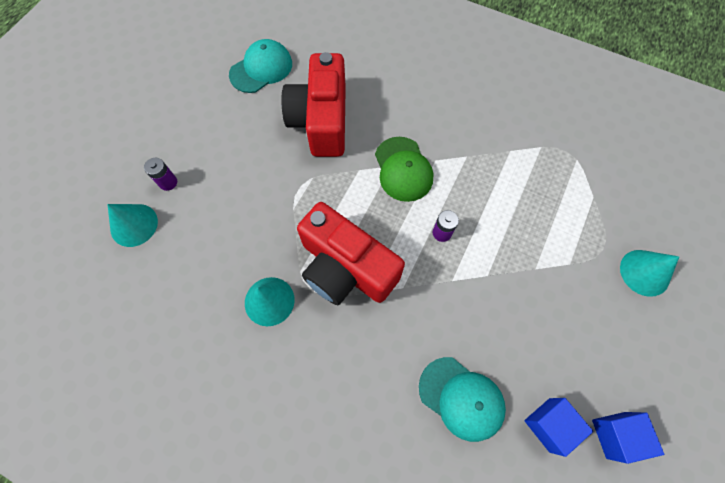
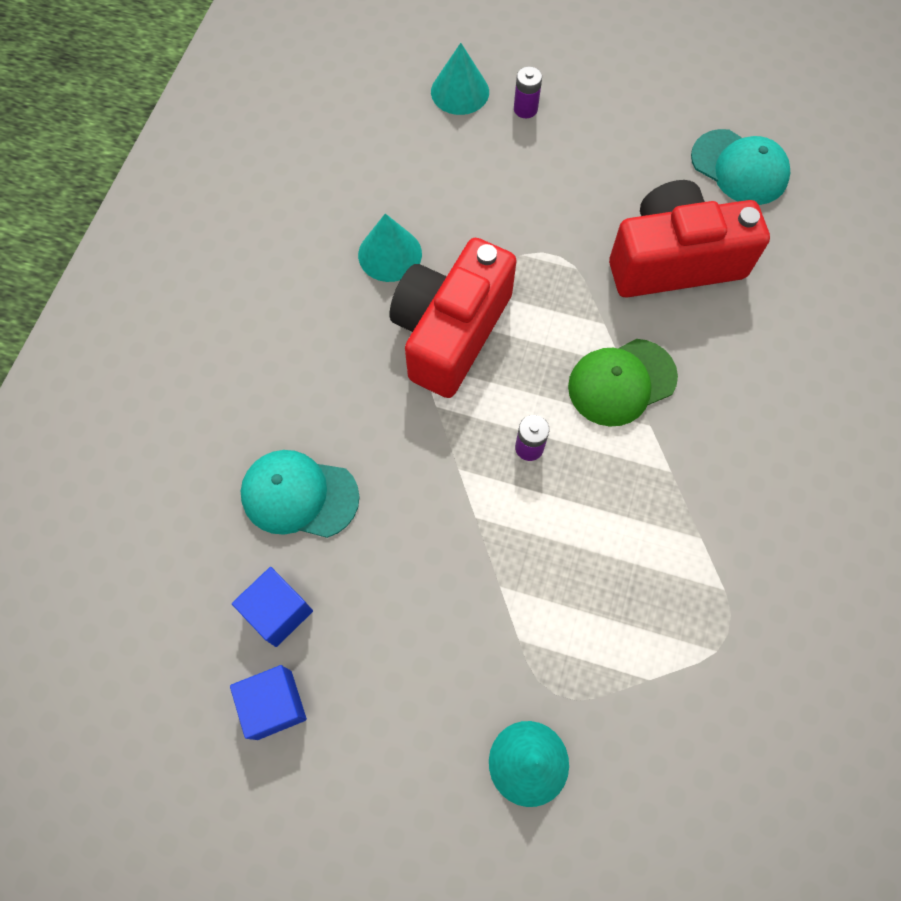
camera: 80 degrees right, 0 degrees up
turquoise cap [419,357,506,442] -> turquoise cap turned 75 degrees clockwise [241,450,359,538]

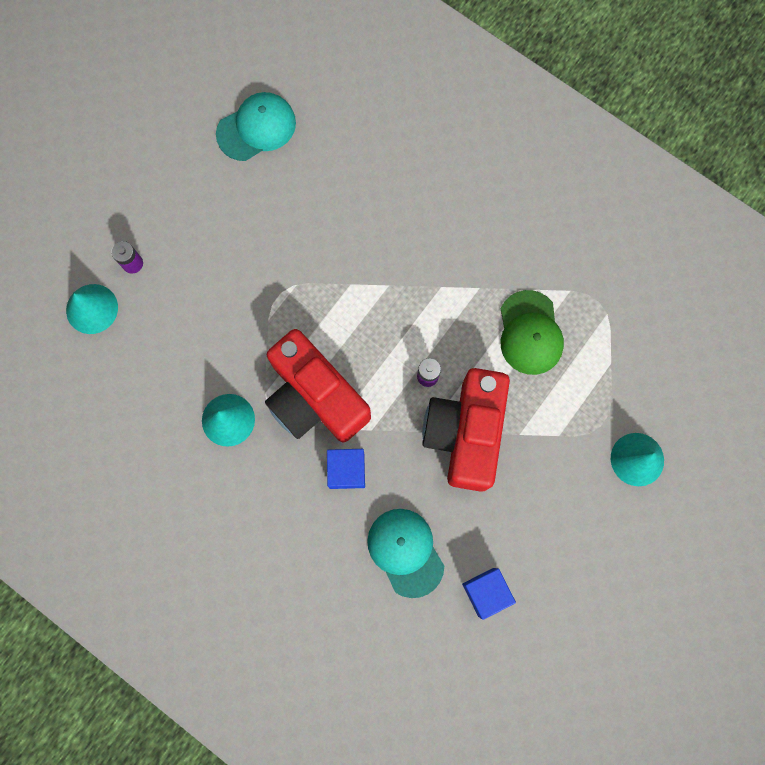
camera: 70 degrees left, 10 degrees up
blue cube [230,665,307,740] -> blue cube moved to [327,449,365,489]
turquoise cap [241,450,359,538] -> turquoise cap turned 120 degrees clockwise [367,509,444,598]
green cap [568,339,678,426] -> green cap moved to [501,290,564,375]
red camera [609,180,770,298] -> red camera moved to [422,368,510,492]

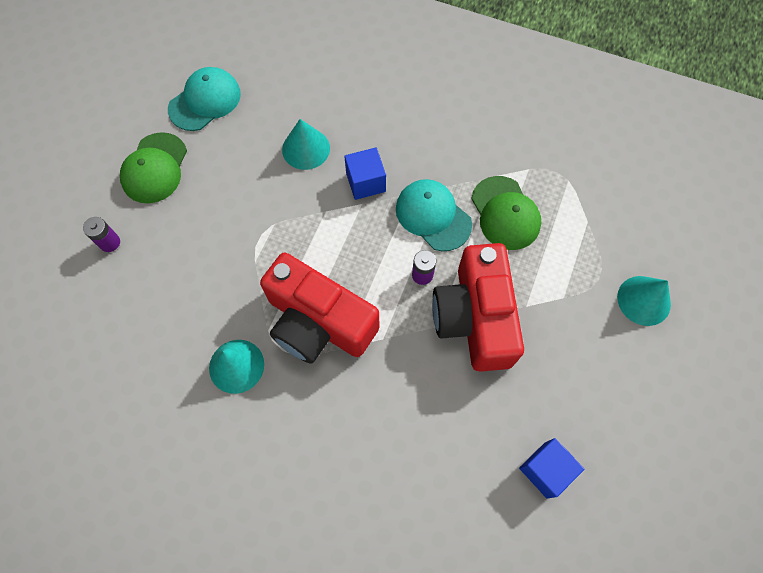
camera: 15 degrees left, 10 degrees down
turquoise cone [66,284,118,334] -> turquoise cone moved to [282,119,330,170]
blue cube [327,449,365,489] -> blue cube moved to [344,147,386,200]
turquoise cap [367,509,444,598] -> turquoise cap moved to [396,179,472,251]
none -> green cap [120,132,187,203]

